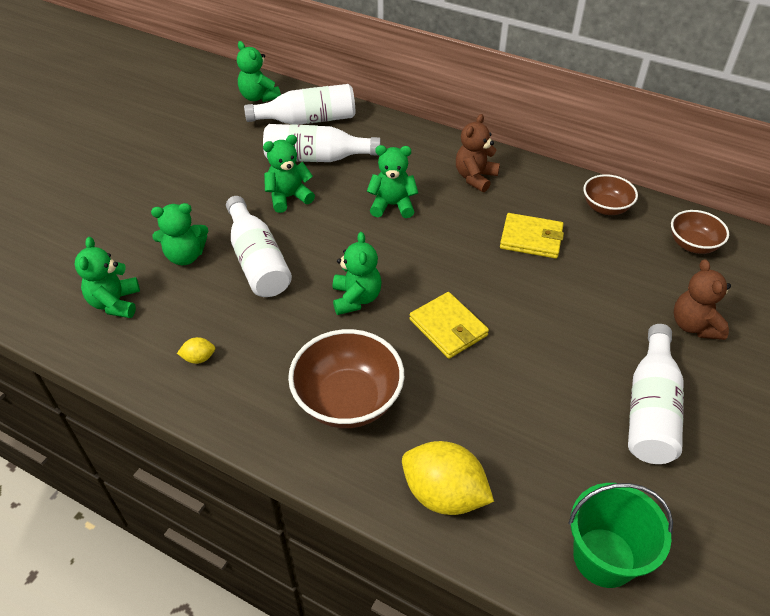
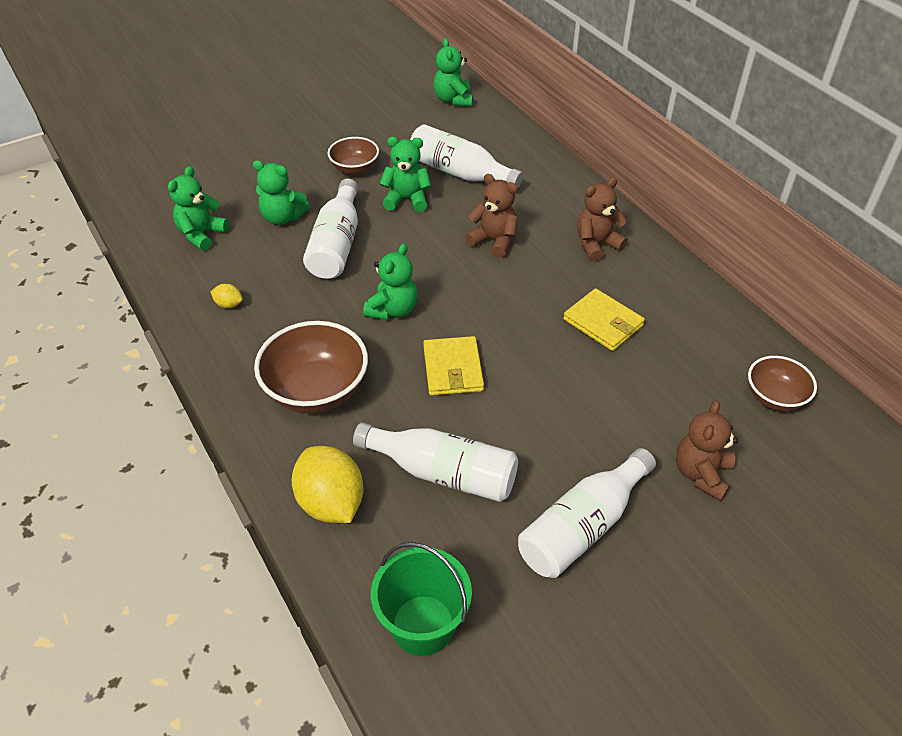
camera: 30 degrees right, 0 degrees up
white bottle [244,84,356,125] -> white bottle moved to [353,422,518,502]
green teddy bear [367,145,418,218] -> brown teddy bear [465,174,518,258]
brown bowl [583,174,638,215] -> brown bowl moved to [328,137,379,175]

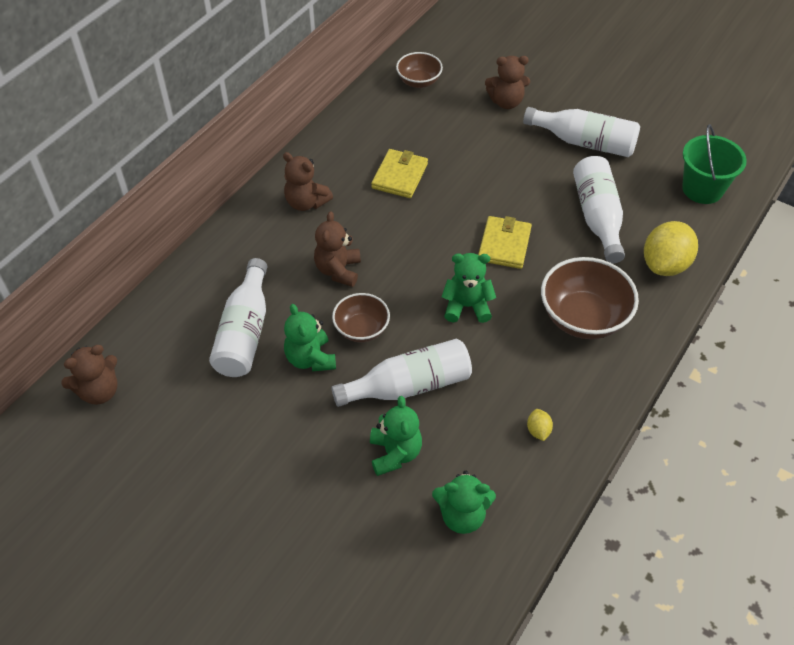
camera: 115 degrees left, 5 degrees up
brown bowl [328,137,379,175] -> brown bowl moved to [332,293,390,342]
yellow wallet [423,336,484,396] -> yellow wallet turned 45 degrees counterclockwise [478,216,532,269]
green teddy bear [434,39,473,107] -> brown teddy bear [61,345,118,405]

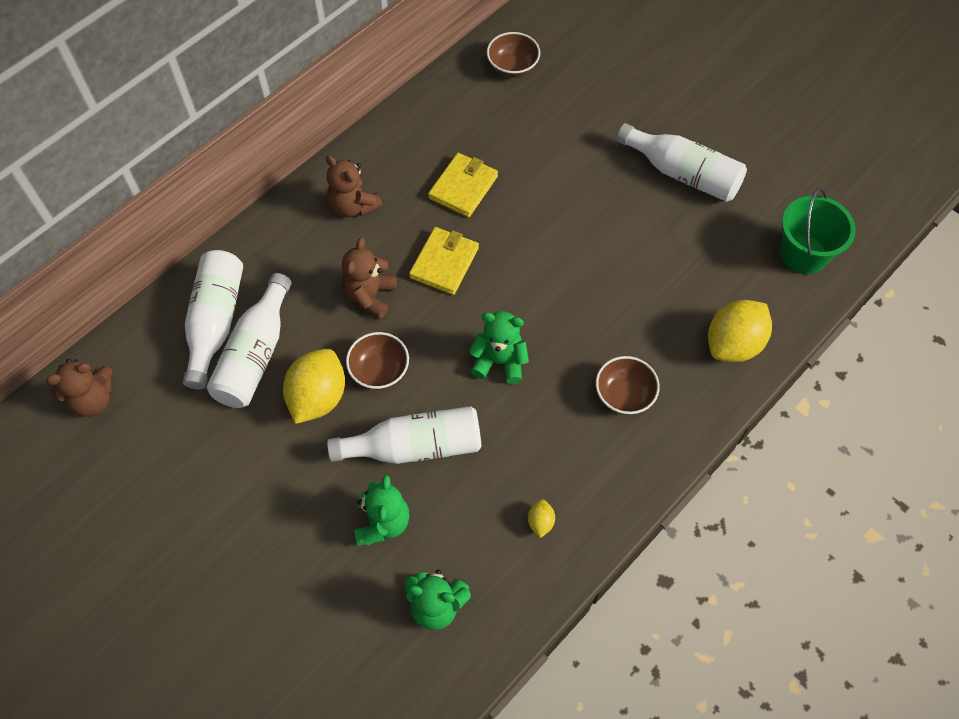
camera: 10 degrees right, 10 degrees up
green teddy bear [284,304,336,372] -> yellow lemon [283,349,345,424]
yellow wallet [478,216,532,269] -> yellow wallet moved to [409,227,479,295]
brown teddy bear [485,56,530,109] -> none
brown bowl [541,257,639,339] -> brown bowl [596,356,660,415], size x0.60
white bottle [573,156,625,264] -> white bottle moved to [183,250,243,389]

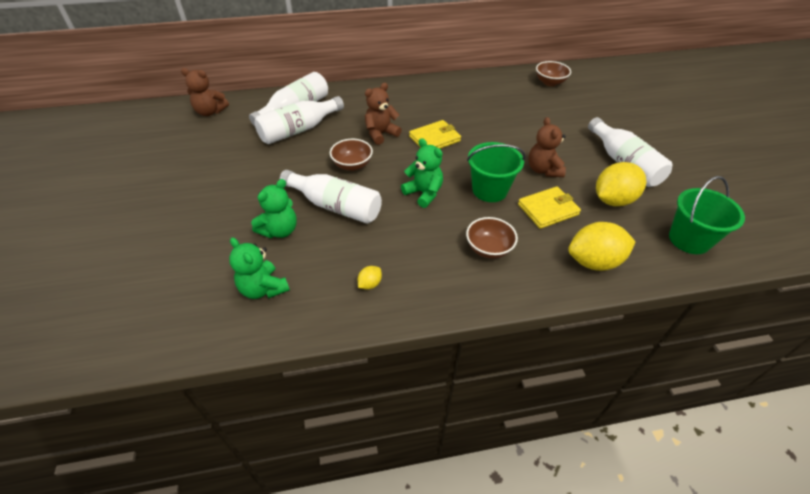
camera: 35 degrees right, 15 degrees down
yellow lemon [283,349,345,424] -> yellow lemon moved to [596,162,646,206]
brown teddy bear [326,155,383,217] -> brown teddy bear moved to [529,117,566,177]
yellow wallet [428,153,498,217] -> yellow wallet moved to [518,186,581,229]
none -> green bucket [467,142,526,202]

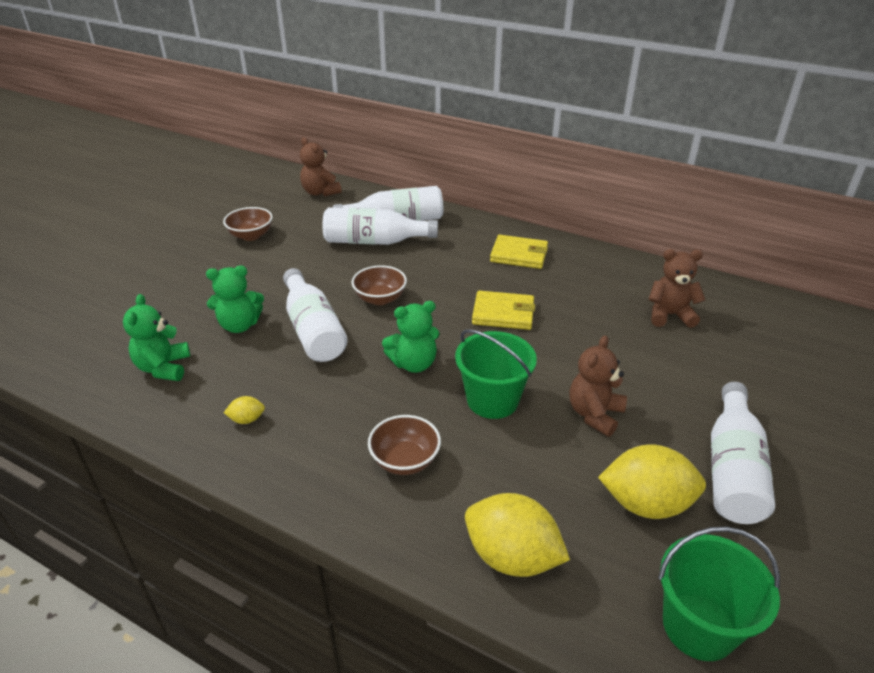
camera: 40 degrees right, 10 degrees down
brown teddy bear [365,83,402,145] -> brown teddy bear moved to [649,249,705,328]
green teddy bear [401,138,443,208] -> green teddy bear turned 75 degrees clockwise [382,301,439,373]
yellow wallet [518,186,581,229] -> yellow wallet moved to [490,235,548,269]
brown bowl [536,61,571,86] -> brown bowl moved to [223,207,273,241]

